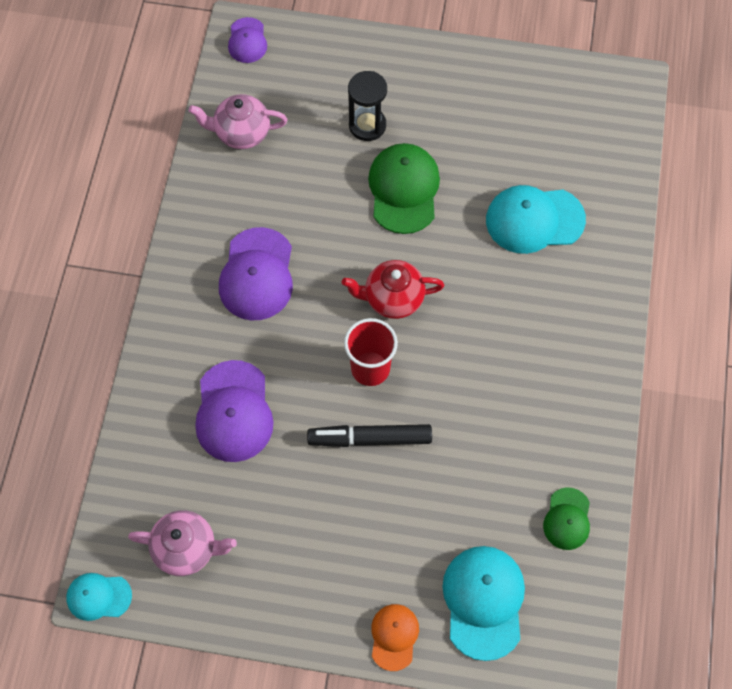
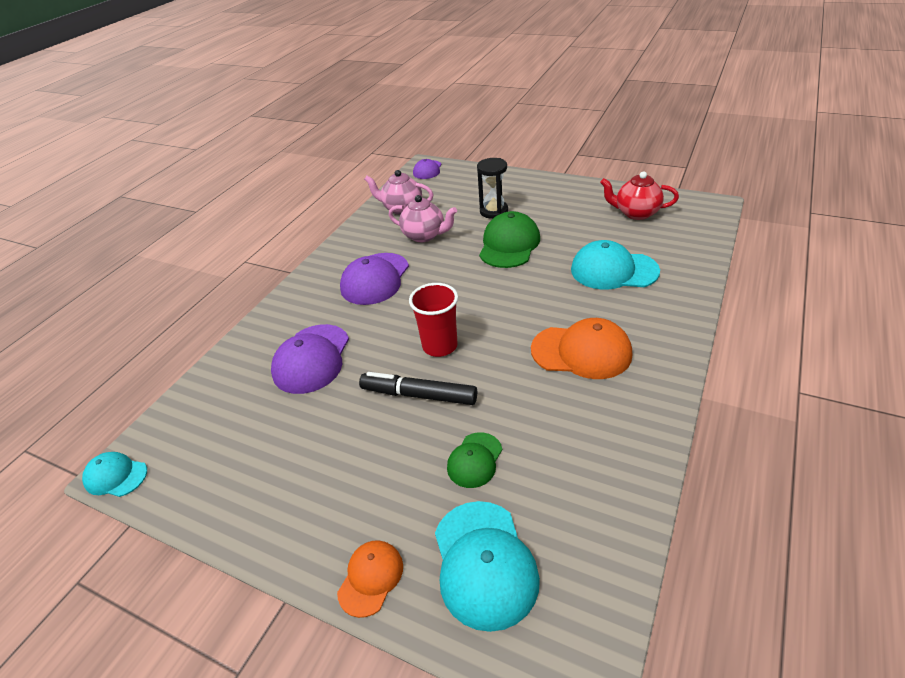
camera: 20 degrees right, 25 degrees down
pink teapot [128,510,237,576] -> pink teapot moved to [389,195,457,242]
red teapot [342,260,444,319] -> red teapot moved to [600,171,679,220]
turquoise cap [443,546,525,661] -> turquoise cap turned 150 degrees clockwise [435,501,540,632]
green cap [543,487,590,550] -> green cap moved to [447,432,502,488]
none -> orange cap [531,318,632,379]

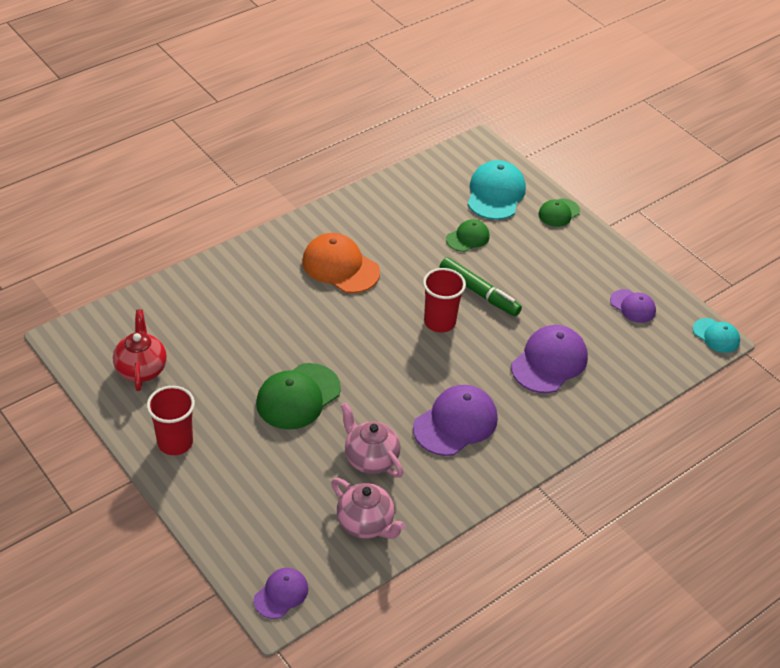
camera: 160 degrees left, 5 degrees up
orange cap [337,540,403,618] -> green cap [538,199,580,227]
black marker [359,372,477,405] -> green marker [440,257,522,316]
black hourglass [477,158,508,219] -> none
turquoise cap [571,240,660,290] -> none
red teapot [600,171,679,220] -> red teapot turned 135 degrees counterclockwise [113,310,167,391]
none -> red cup [147,386,195,455]
none -> purple cap [610,289,656,323]

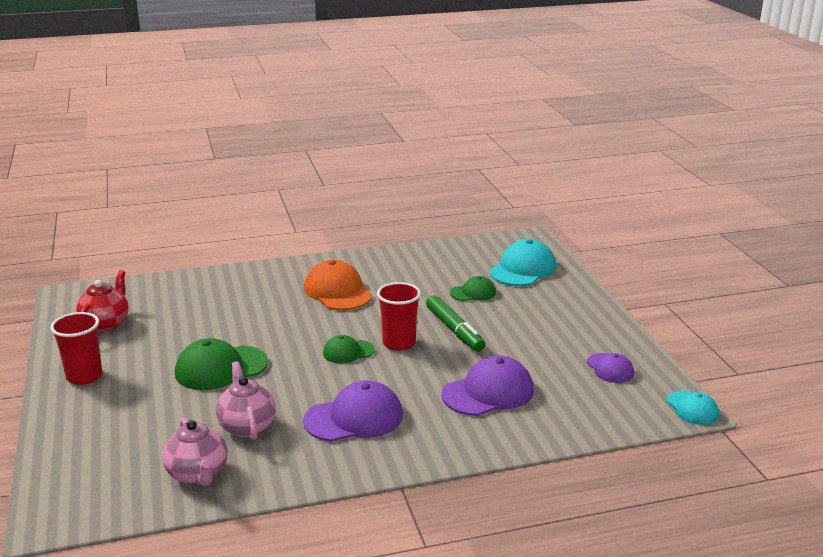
camera: 25 degrees right, 20 degrees down
purple cap [254,568,308,619] -> none
green cap [538,199,580,227] -> green cap moved to [323,335,375,363]

